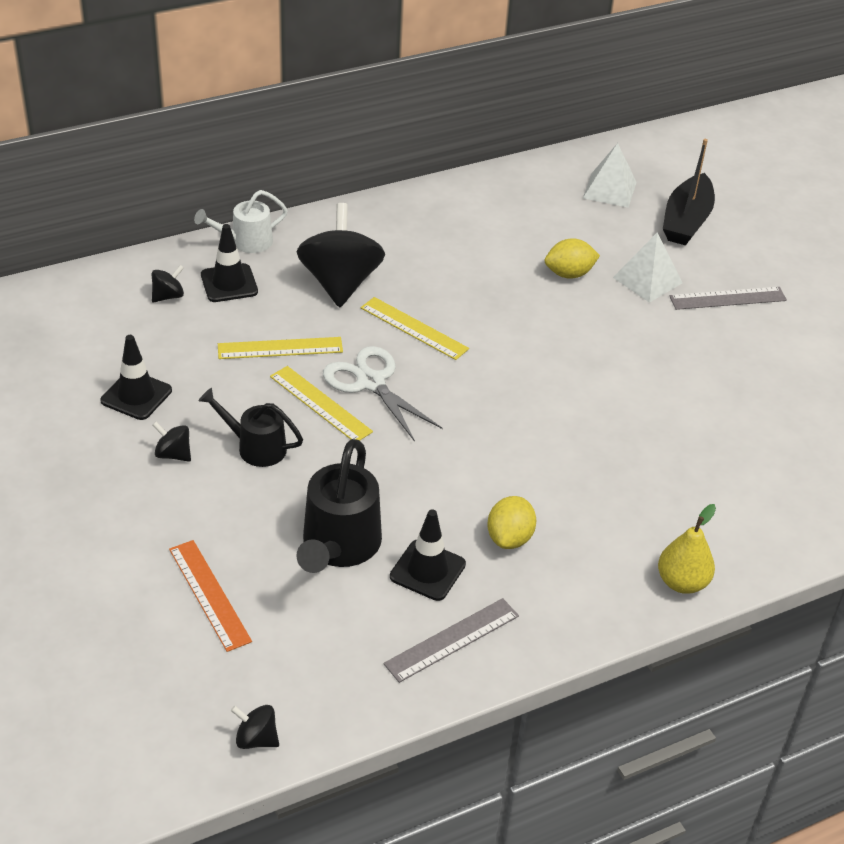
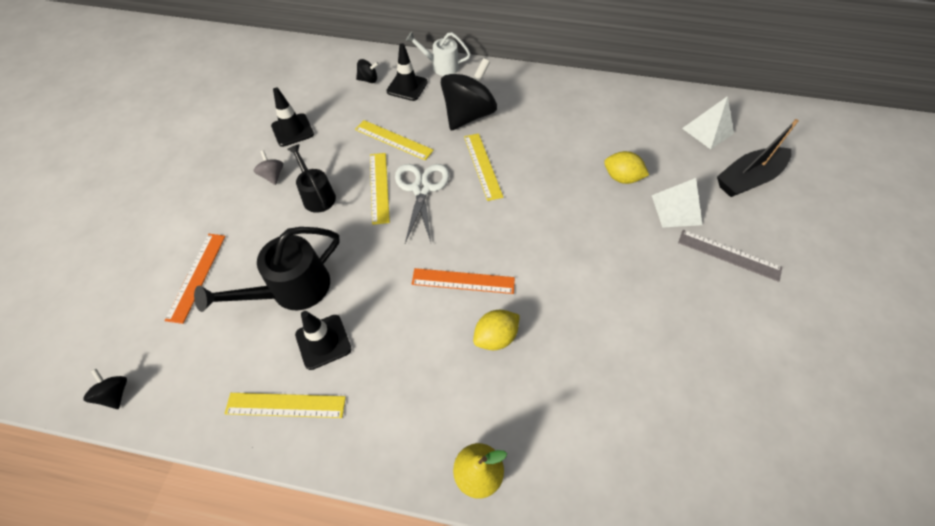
camera: 40 degrees right, 15 degrees up
black spinning top [152,422,191,462] -> grey spinning top [254,150,283,185]
grey ruler [383,598,519,683] -> yellow ruler [224,393,346,418]
yellow lemon [487,496,536,549] -> yellow lemon moved to [473,310,520,350]
none -> orange ruler [412,268,515,294]

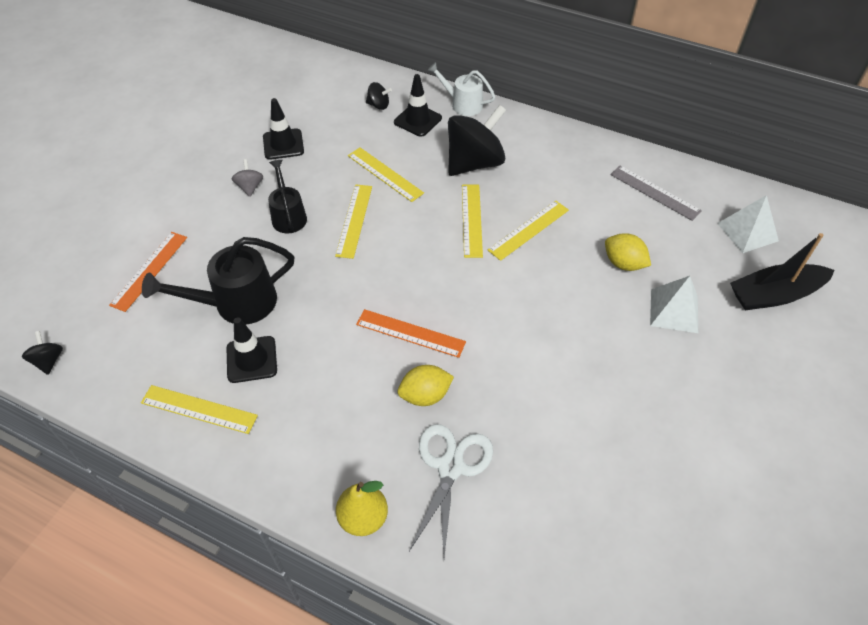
camera: 15 degrees right, 5 degrees down
white scissors [395,164,449,243] -> white scissors moved to [409,424,493,556]
grey ruler [678,230,782,282] -> grey ruler moved to [610,166,702,221]
none -> yellow ruler [488,201,569,261]

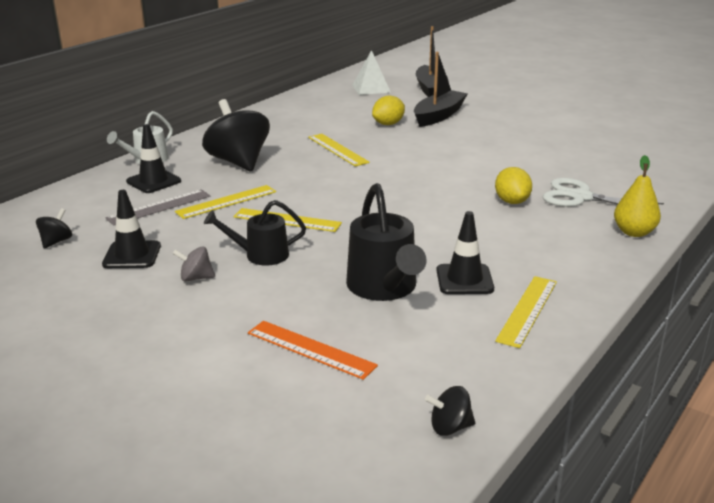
camera: 80 degrees left, 25 degrees down
orange ruler [356,309,466,358] -> none
black spinning top [366,82,392,110] -> black spinning top moved to [36,208,72,249]
yellow ruler [462,185,483,258] -> none
grey ruler [610,166,702,221] -> grey ruler moved to [105,189,210,226]
white pyramid [650,276,698,333] -> black boat [414,52,468,127]

